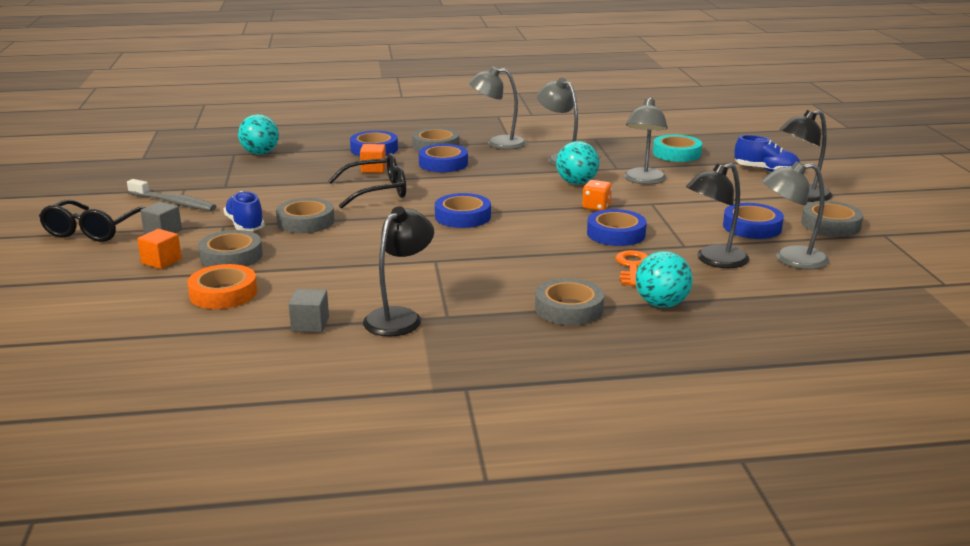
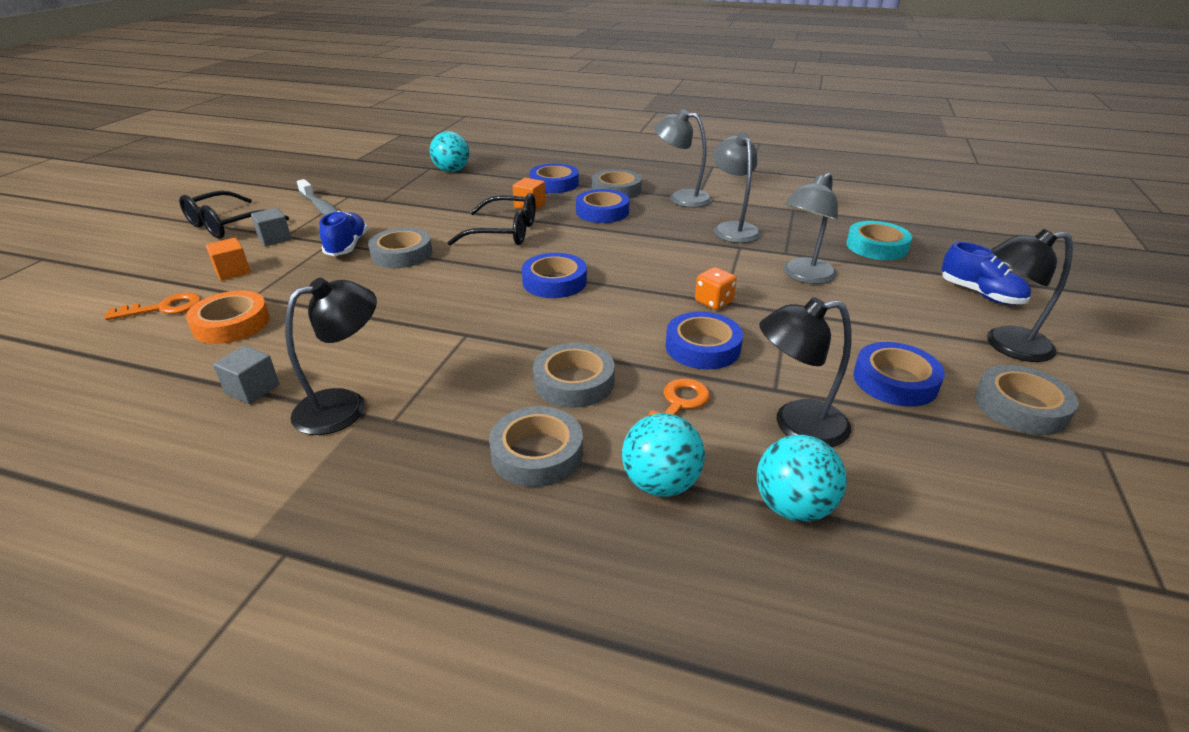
camera: 25 degrees right, 10 degrees up
grey tape [198,230,263,267] -> grey tape moved to [533,343,615,408]
turquoise ball [556,141,599,184] -> turquoise ball moved to [757,435,847,522]
grey lamp [762,161,829,270] -> none
none -> orange key [104,293,201,320]

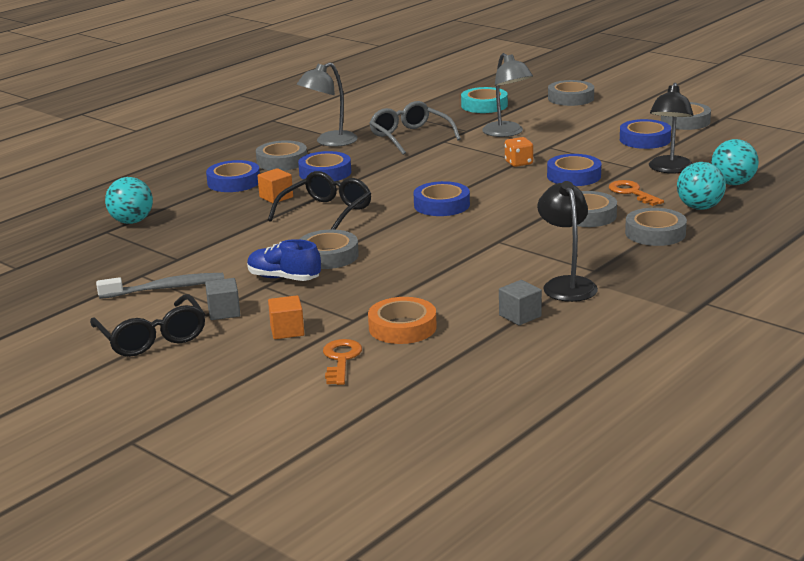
camera: 65 degrees left, 10 degrees down
grey lamp [713,132,761,243] -> grey glasses [369,101,461,155]
blue shoe [942,242,1031,305] -> grey tape [548,80,594,106]
black lamp [987,229,1073,362] -> none

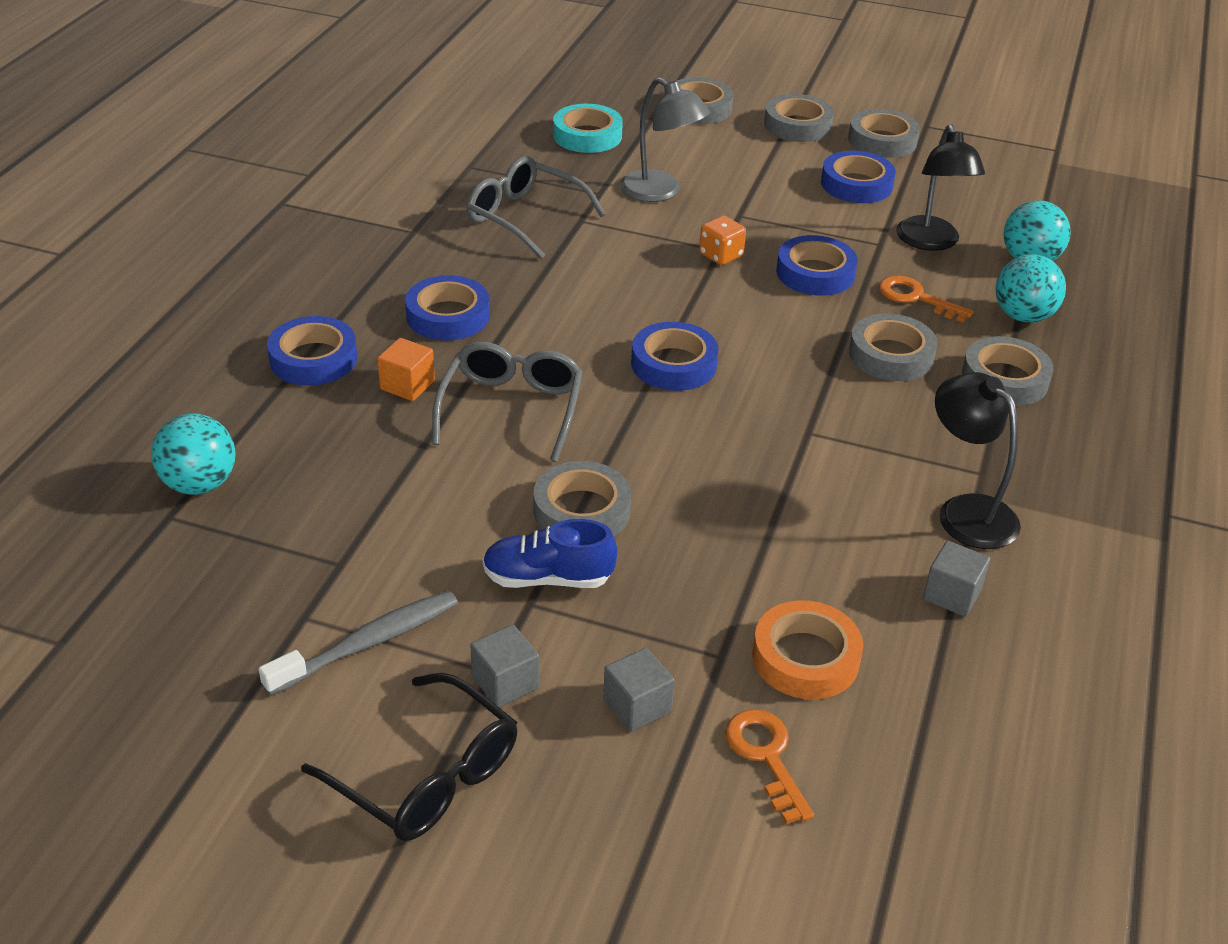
camera: 25 degrees left, 15 degrees up
grey tape [256,140,307,171] -> grey tape moved to [764,94,834,142]
black glasses [268,171,371,230] -> grey glasses [432,342,583,462]
orange cube [268,295,304,339] -> grey cube [603,648,675,732]
grey lamp [297,62,358,147] -> none

